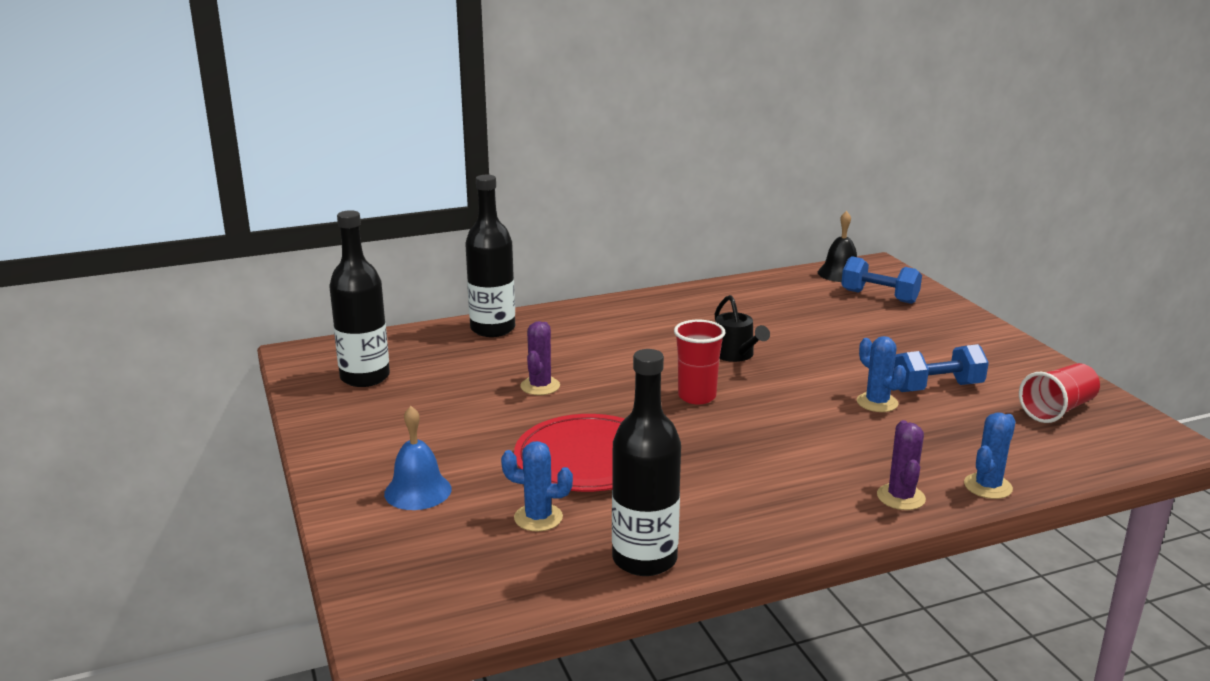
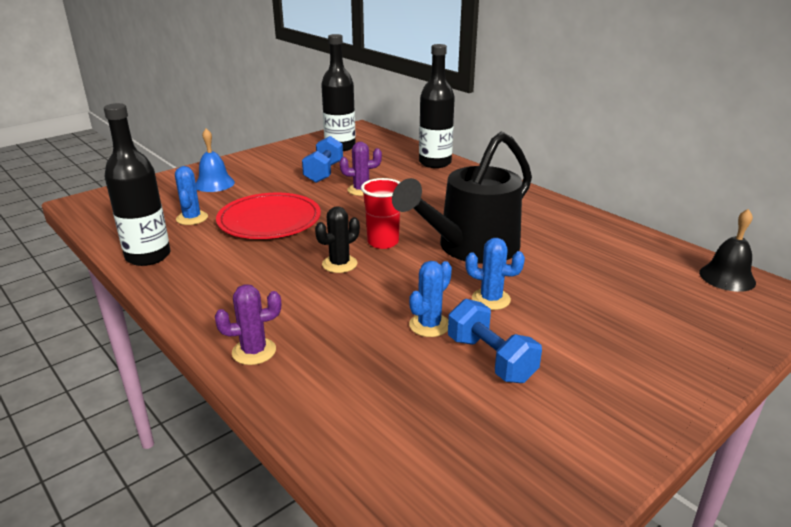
camera: 70 degrees right, 5 degrees up
black watering can [715,295,770,362] -> black watering can [392,131,532,264], size x2.14
blue dumbbell [841,256,922,304] -> blue dumbbell moved to [302,136,343,183]
blue cactus [964,412,1016,499] -> blue cactus moved to [465,238,525,310]
red cup [1019,363,1100,423] -> none
none -> black cactus [315,206,360,273]

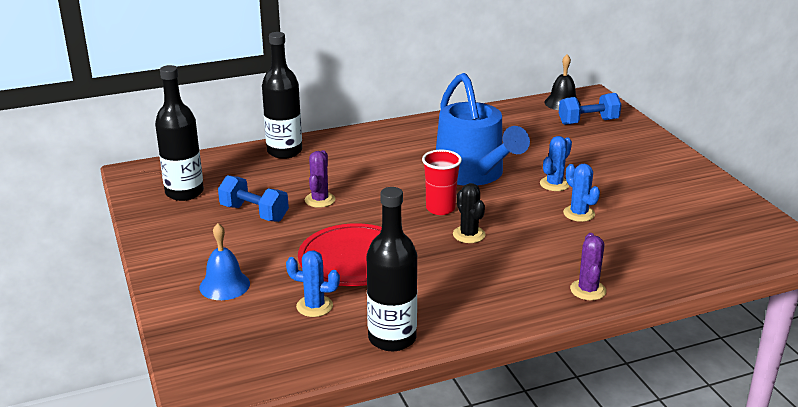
camera: 70 degrees left, 0 degrees up
black watering can [392,131,532,264] -> blue watering can [436,73,530,186]
blue dumbbell [448,299,542,383] -> blue dumbbell moved to [559,93,621,125]

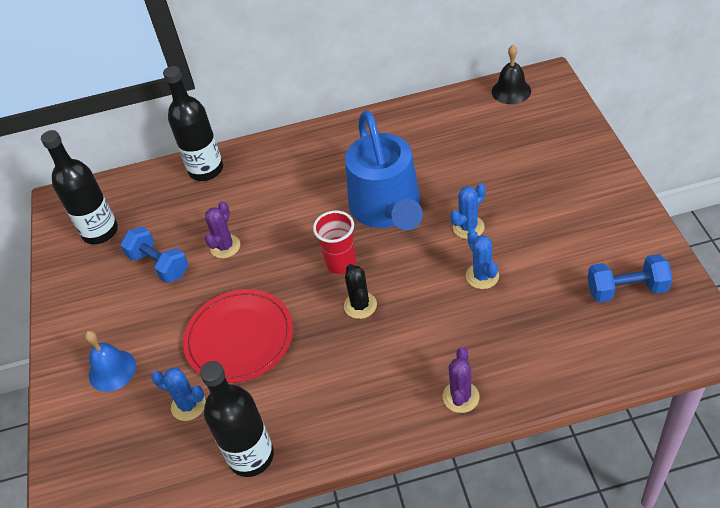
camera: 15 degrees right, 20 degrees up
blue dumbbell [559,93,621,125] -> blue dumbbell moved to [588,254,673,303]

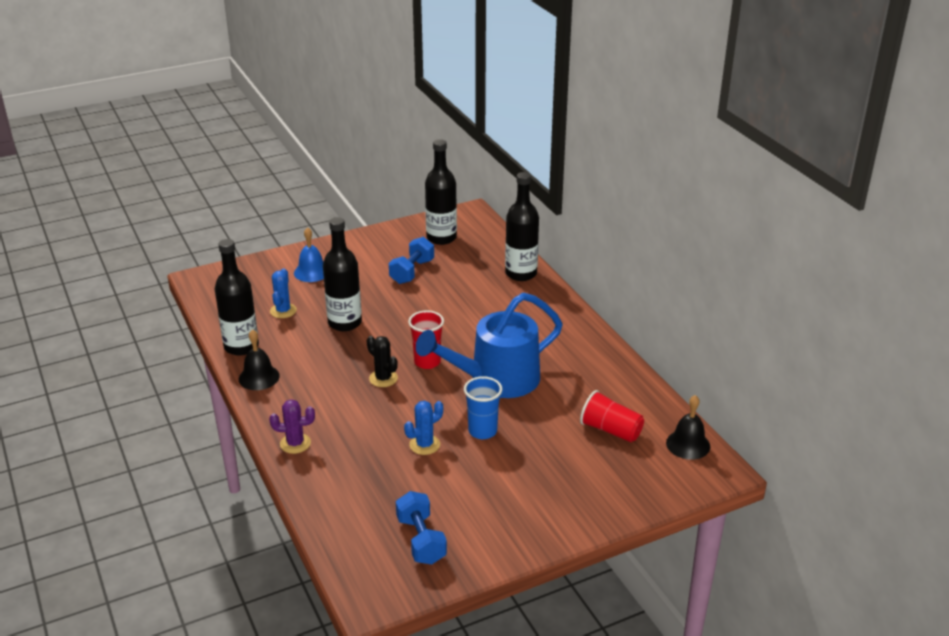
camera: 70 degrees right, 15 degrees down
red plate [183,289,293,383] -> black bottle [323,217,362,331]
purple cactus [205,201,240,258] -> none
black cactus [344,264,377,319] -> black cactus turned 75 degrees clockwise [367,336,398,387]
blue cactus [450,183,486,239] -> blue cup [464,376,502,439]
none -> black bell [239,329,280,390]
none -> red cup [580,390,644,442]

